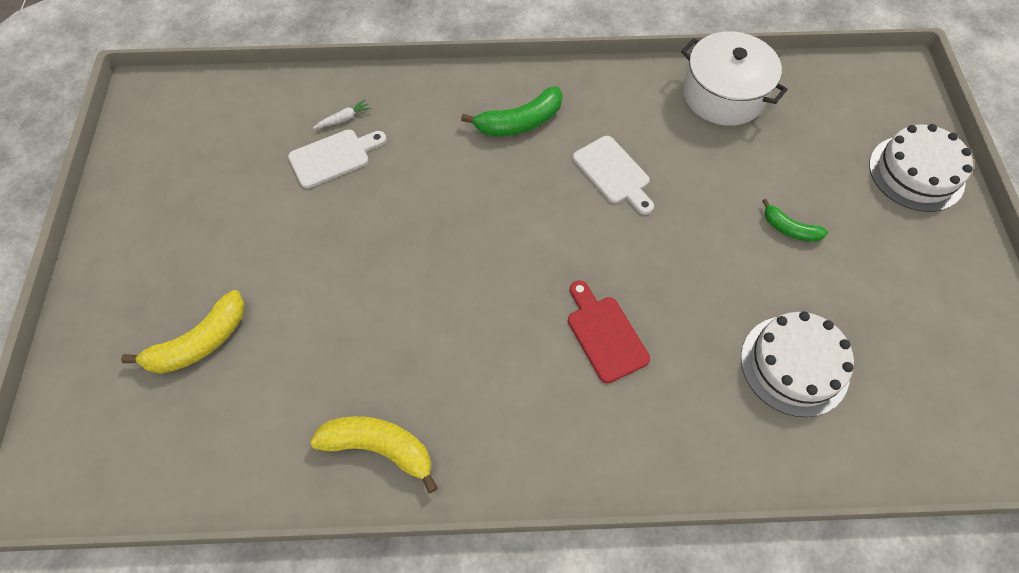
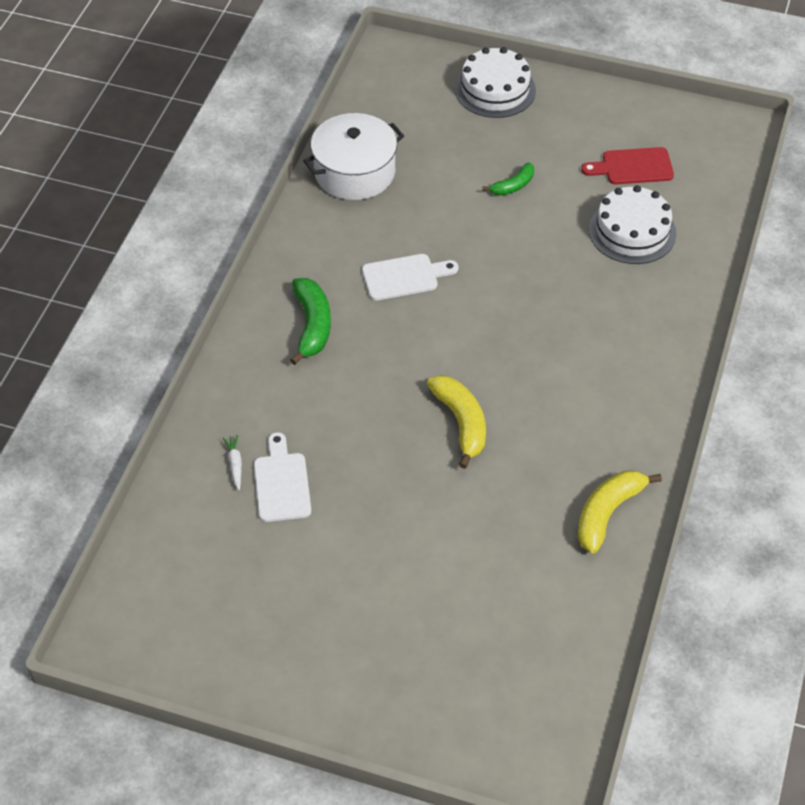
camera: 70 degrees left, 10 degrees down
yellow banana [121,290,245,374] -> yellow banana moved to [427,375,486,469]
red cutting board [568,280,650,383] -> red cutting board moved to [581,147,674,184]

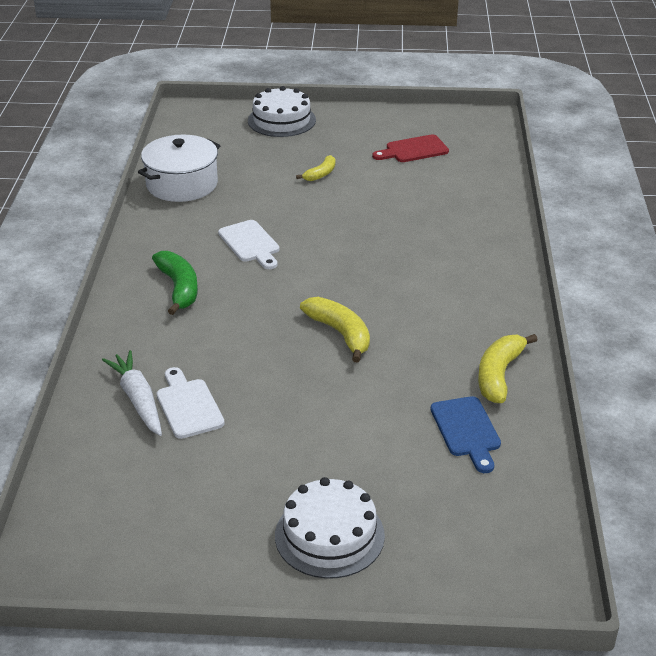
camera: 15 degrees left, 15 degrees down
white carrot [223,435,242,490] -> white carrot [102,350,162,436], size x2.05
white cutting board [362,254,459,301] -> white cutting board turned 90 degrees clockwise [218,220,279,269]
green banana [482,162,534,196] -> yellow banana [296,155,335,181]
white cake [589,185,676,264] -> white cake moved to [275,477,385,579]
none -> blue cutting board [431,396,501,473]

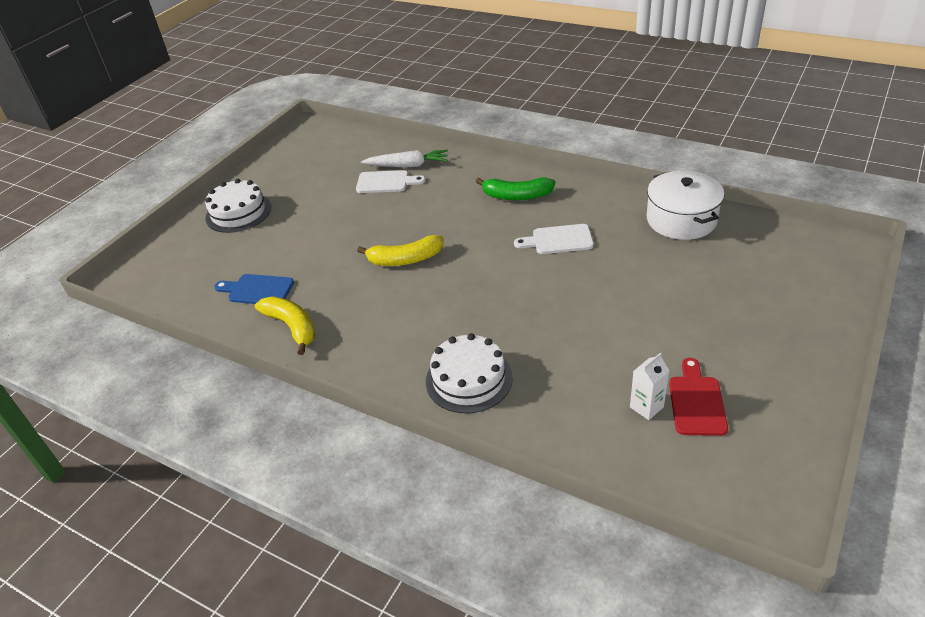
camera: 120 degrees right, 5 degrees up
white cake [248,86,316,137] -> white cake moved to [426,333,513,414]
yellow banana [296,155,335,181] -> none
none -> white carton [630,353,669,420]

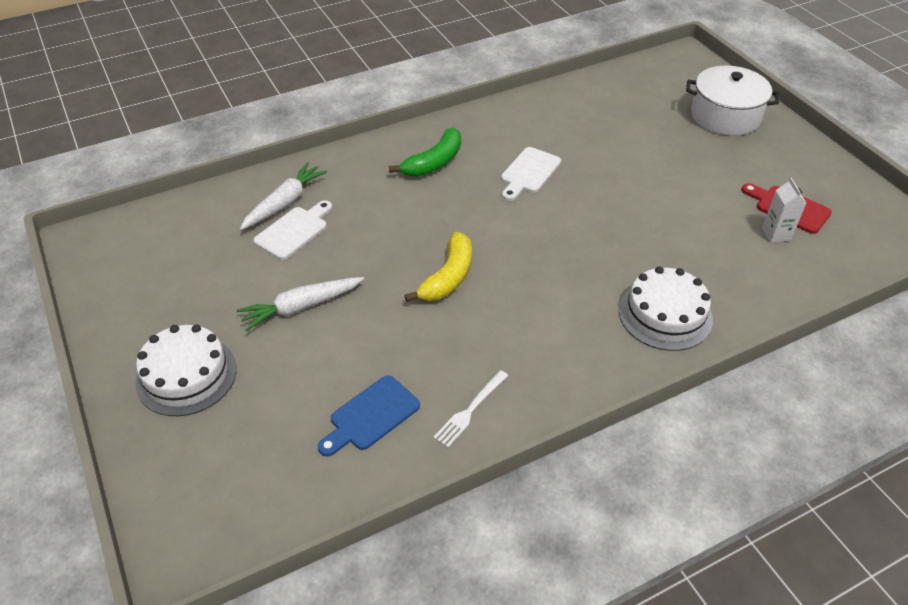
camera: 60 degrees left, 5 degrees up
yellow banana [255,297,315,355] -> white fork [433,370,508,447]
white pot [647,171,724,240] -> white pot moved to [686,66,779,136]
none -> white carrot [237,277,364,331]

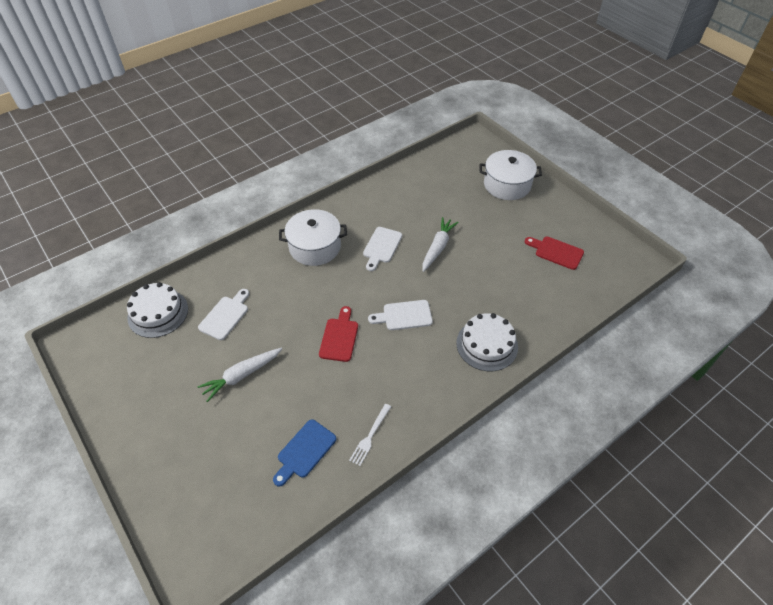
camera: 10 degrees left, 5 degrees up
white cake [135,324,237,416] -> white cake moved to [127,282,188,338]
white carrot [240,162,327,230] -> white carrot moved to [422,217,459,272]
green banana [389,128,461,177] -> white pot [279,209,347,266]
yellow banana [404,232,472,302] -> red cutting board [319,306,358,362]
white carton [762,178,806,242] -> none
none -> white cutting board [368,300,433,330]

